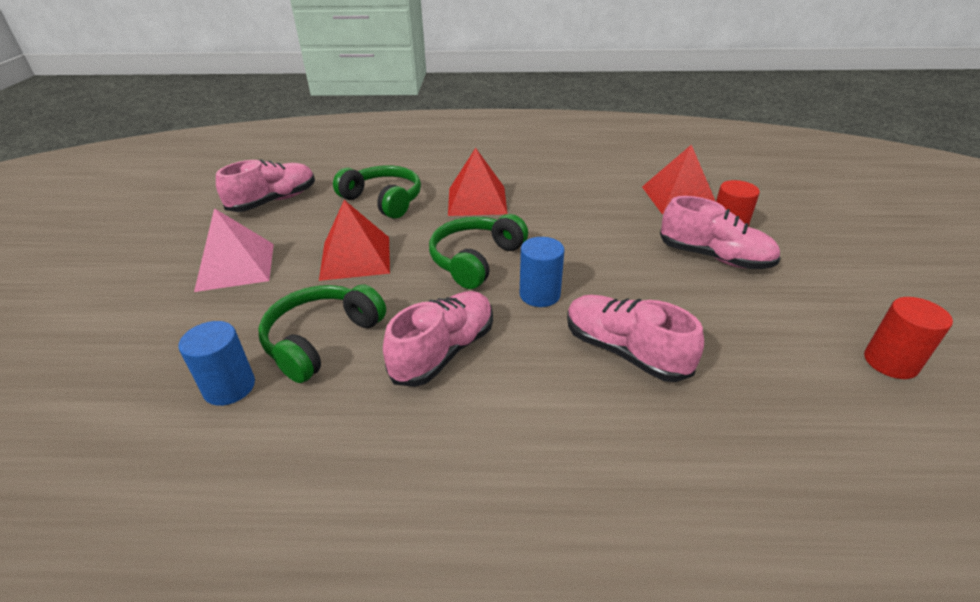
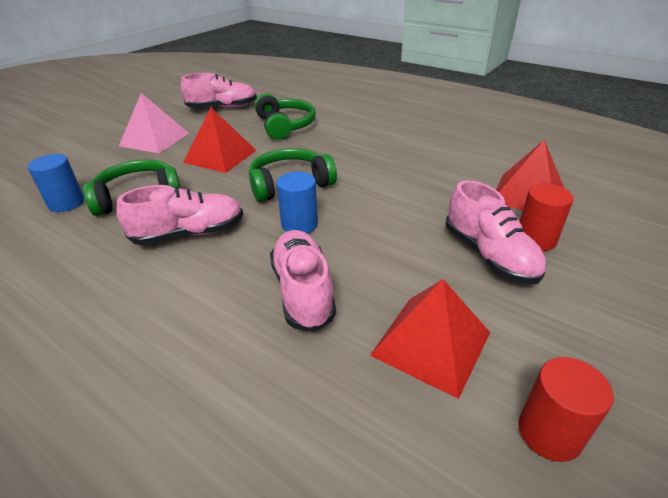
camera: 35 degrees right, 0 degrees up
red pyramid [448,148,507,216] -> red pyramid moved to [370,279,490,399]

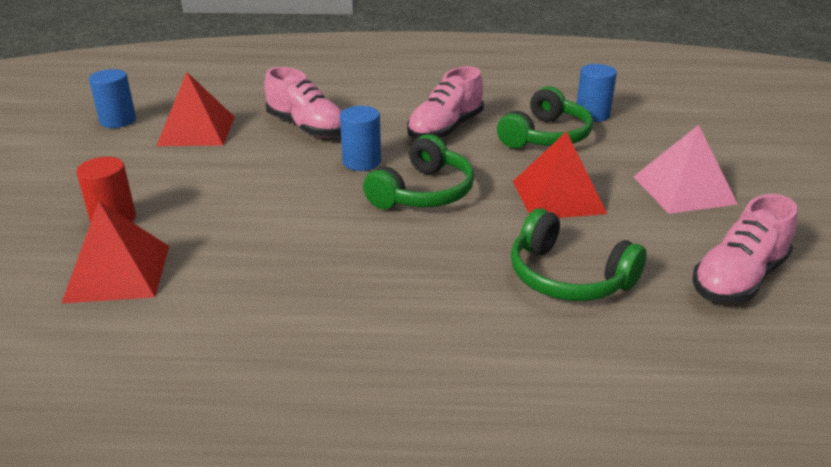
camera: 145 degrees right, 5 degrees down
pink shoe [446,180,546,284] -> none
red cylinder [519,357,614,462] -> blue cylinder [89,69,136,128]

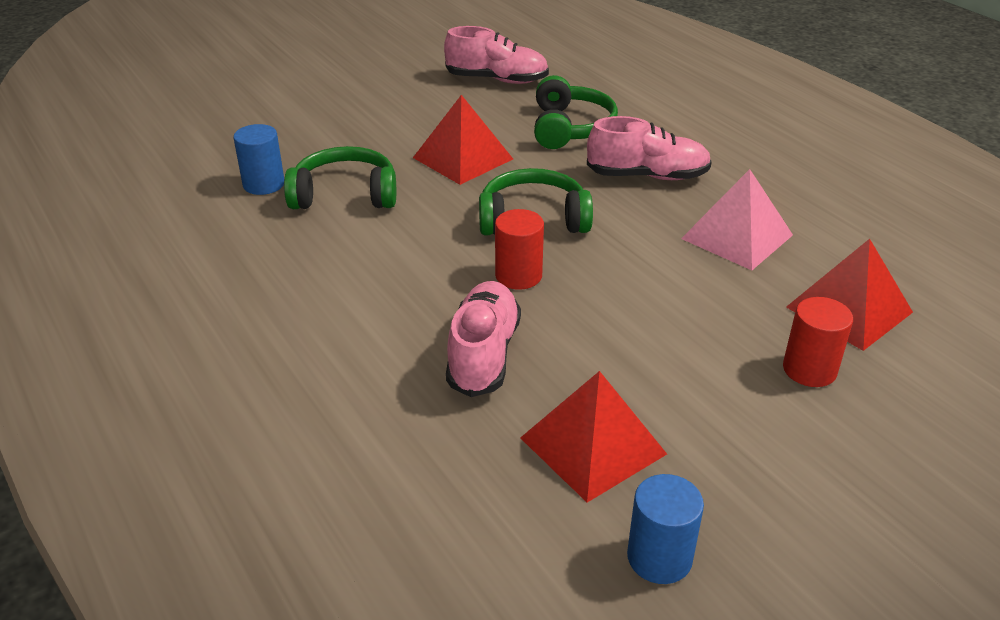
camera: 125 degrees left, 5 degrees up
blue cylinder [340,106,381,171] -> red cylinder [495,209,544,290]
pink shoe [407,66,484,139] -> pink shoe moved to [587,116,712,180]
pink pyramid [633,125,738,214] -> pink pyramid moved to [681,169,793,270]

